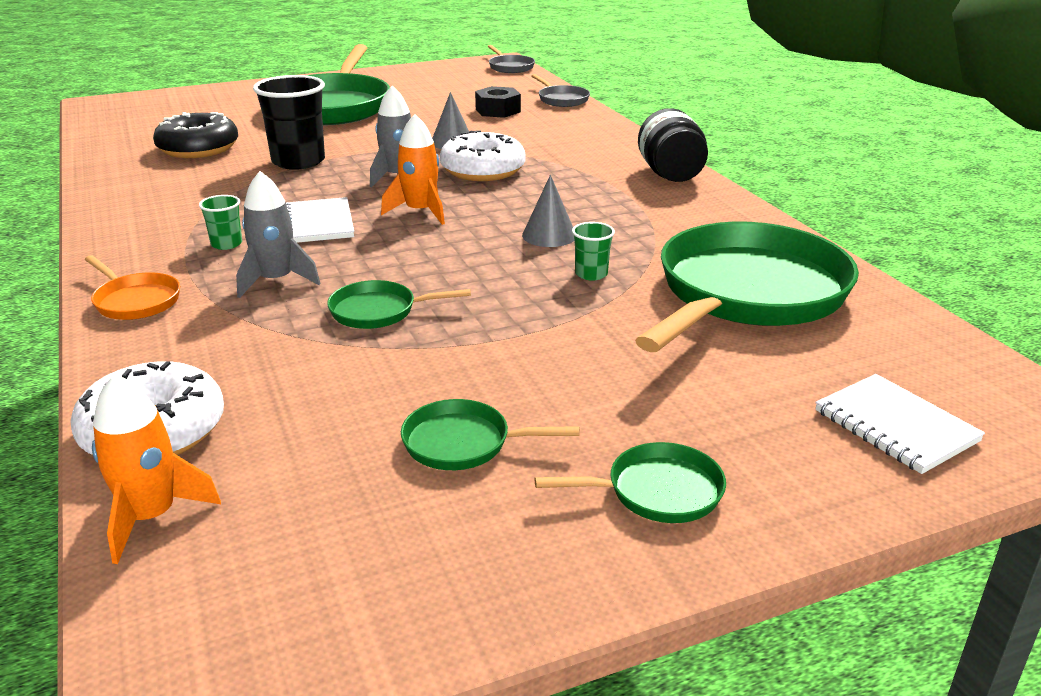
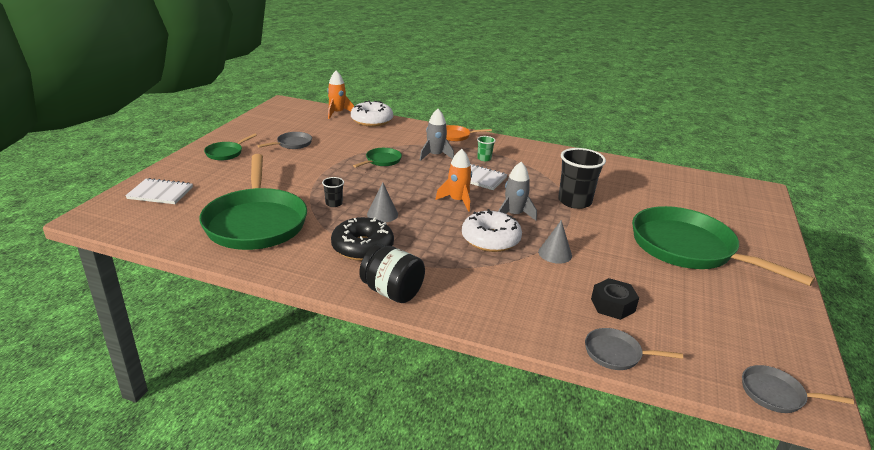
camera: 130 degrees right, 0 degrees up
black donut [153,112,238,158] -> black donut moved to [331,217,394,261]
green pan [401,399,580,470] -> grey pan [257,132,312,149]
green cup [572,222,615,281] -> black cup [322,177,344,207]

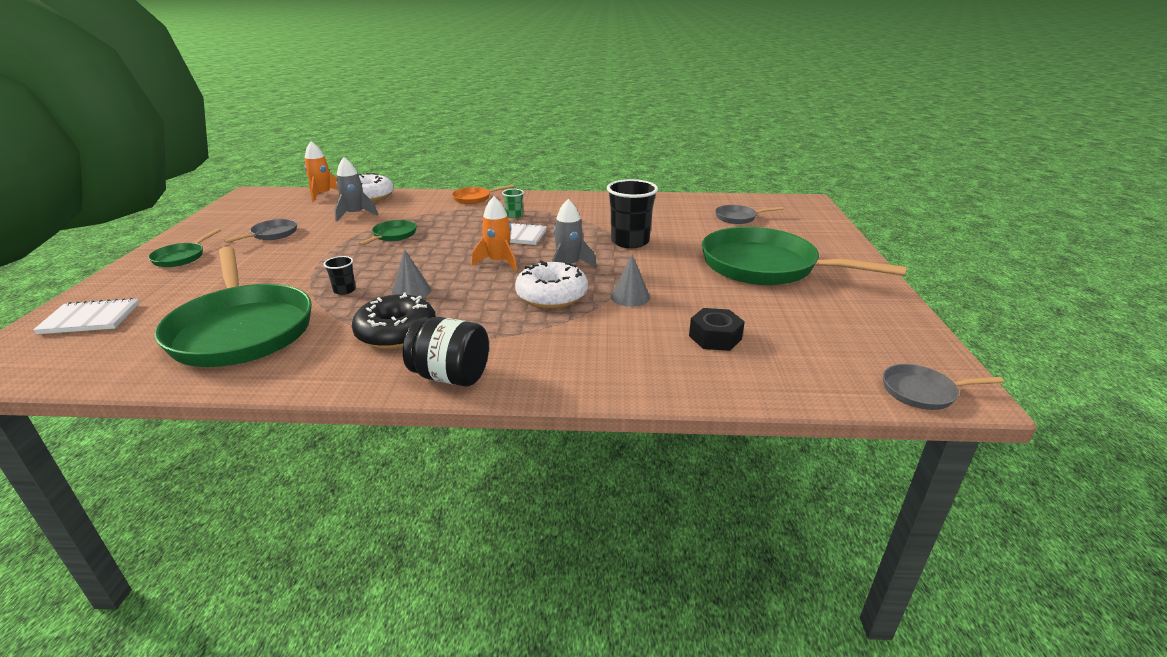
camera: 15 degrees left, 0 degrees up
grey rocket [420,109,454,161] -> grey rocket moved to [335,157,378,222]
grey pan [585,328,683,370] -> grey pan moved to [715,205,783,224]

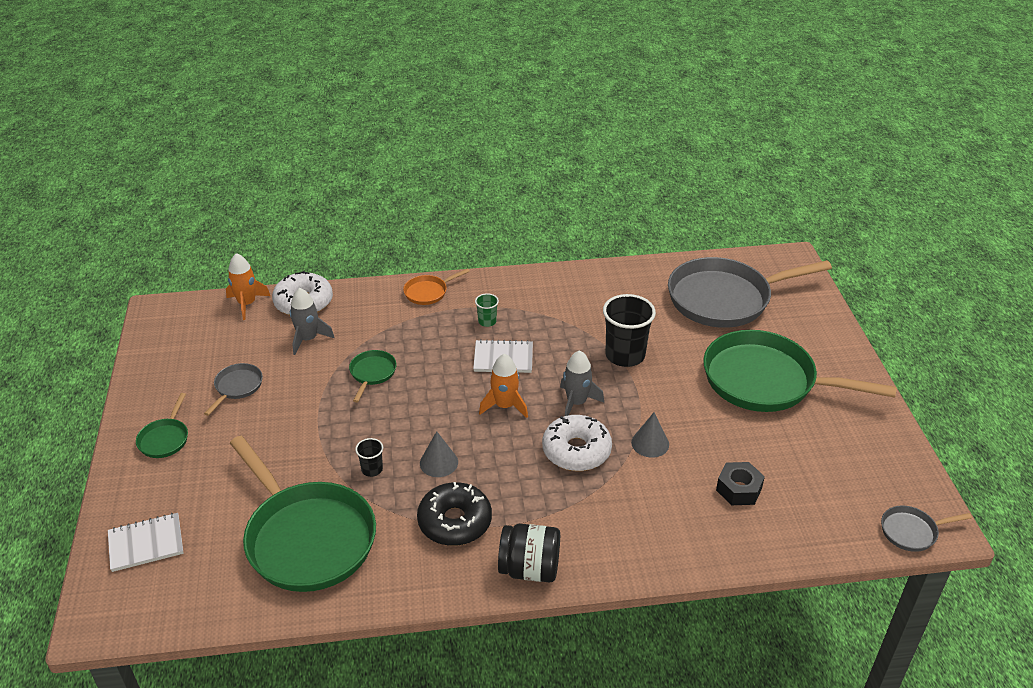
camera: 10 degrees left, 10 degrees up
grey pan [715,205,783,224] -> grey pan [668,257,832,328], size x2.33

